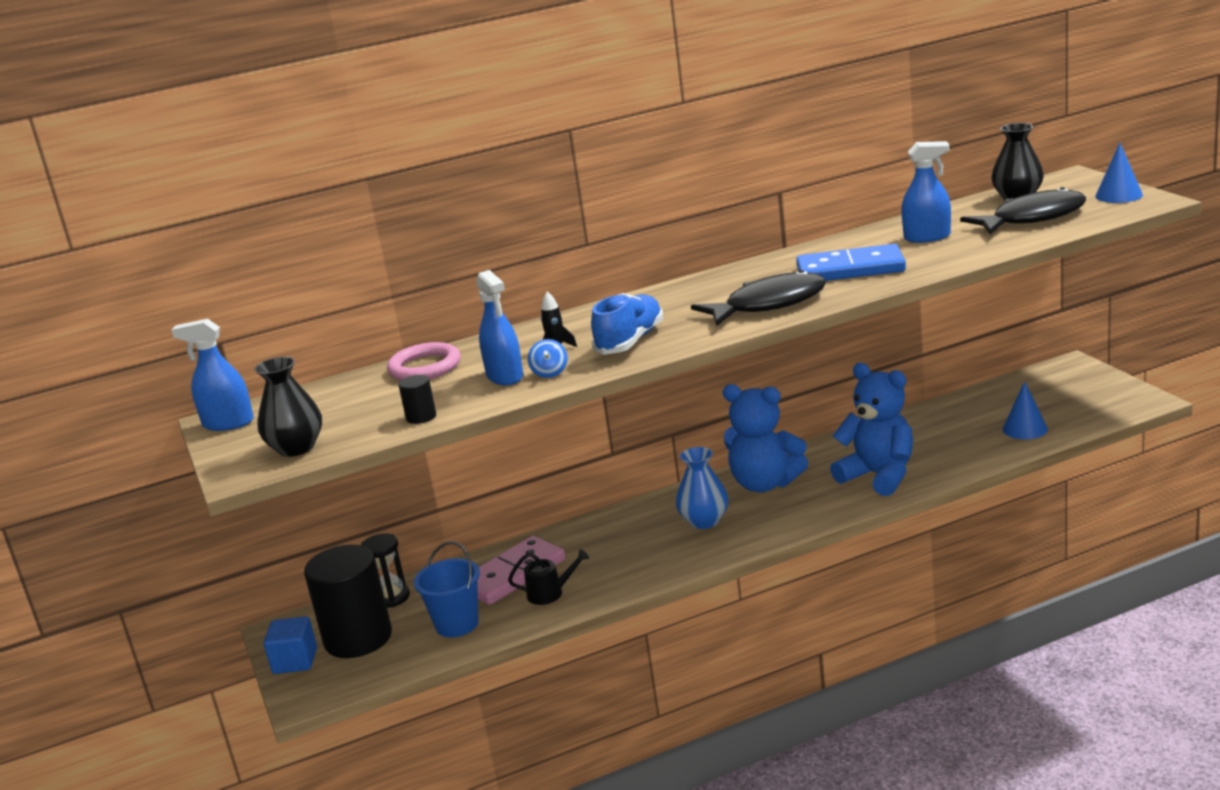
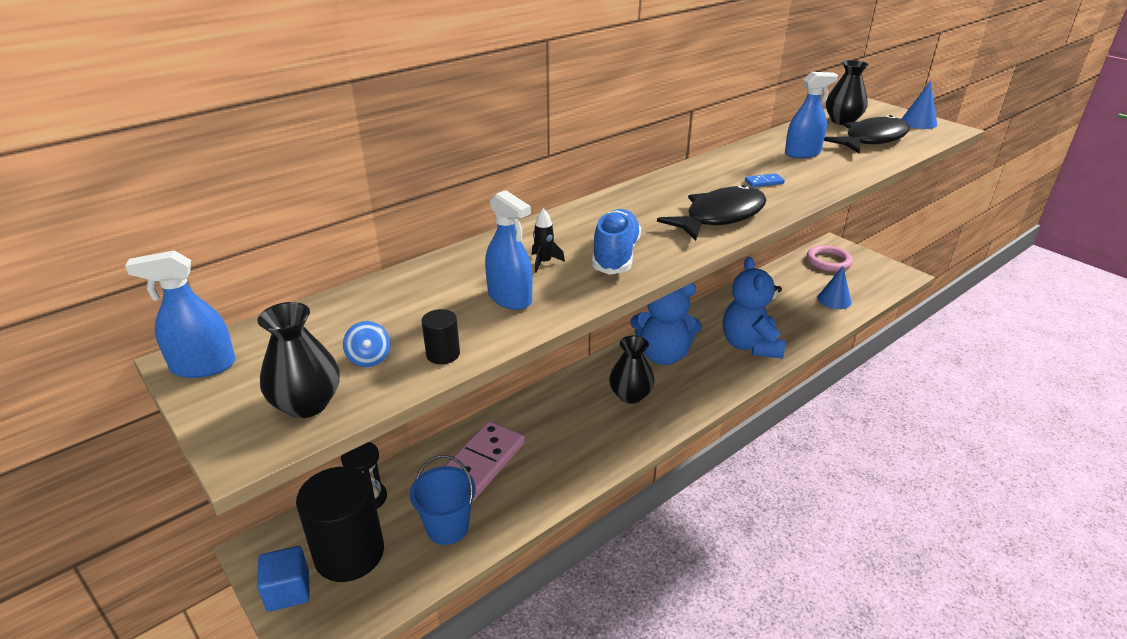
camera: 20 degrees left, 10 degrees up
pink ring [387,342,461,380] -> pink ring moved to [807,245,853,272]
black watering can [508,549,589,605] -> none
blue spinning top [528,339,568,378] -> blue spinning top moved to [343,321,391,367]
blue vase [676,447,728,529] -> black vase [609,335,655,404]
blue domino [796,244,906,281] -> blue domino [745,173,785,187], size x0.40
blue teddy bear [830,363,913,496] -> blue teddy bear turned 120 degrees counterclockwise [723,257,785,358]

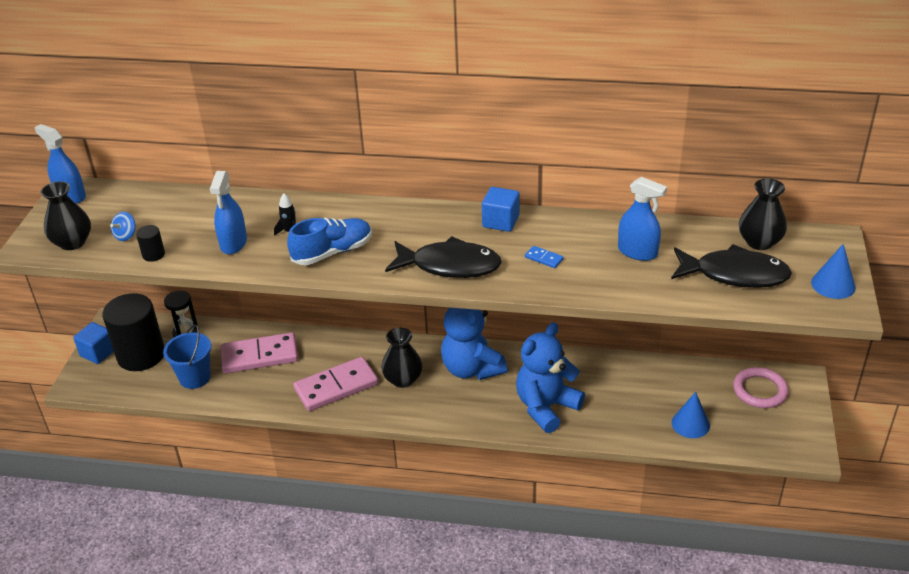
camera: 50 degrees right, 5 degrees up
none -> pink domino [294,357,379,411]
none -> blue cube [482,187,520,232]

